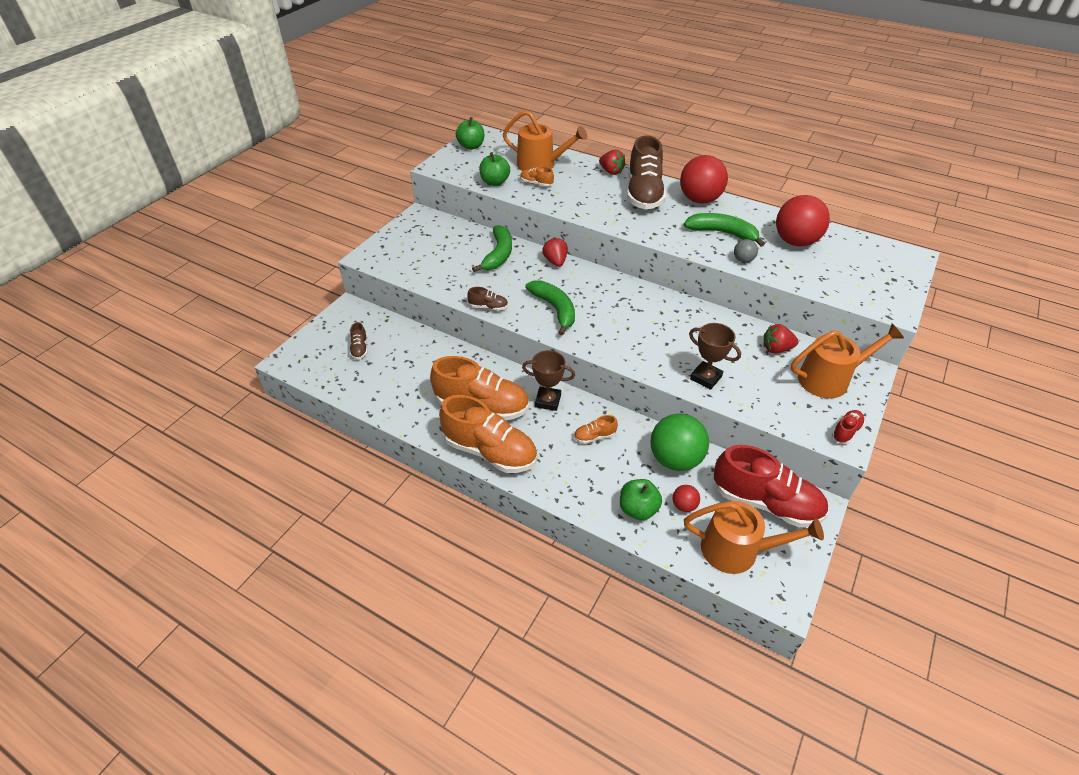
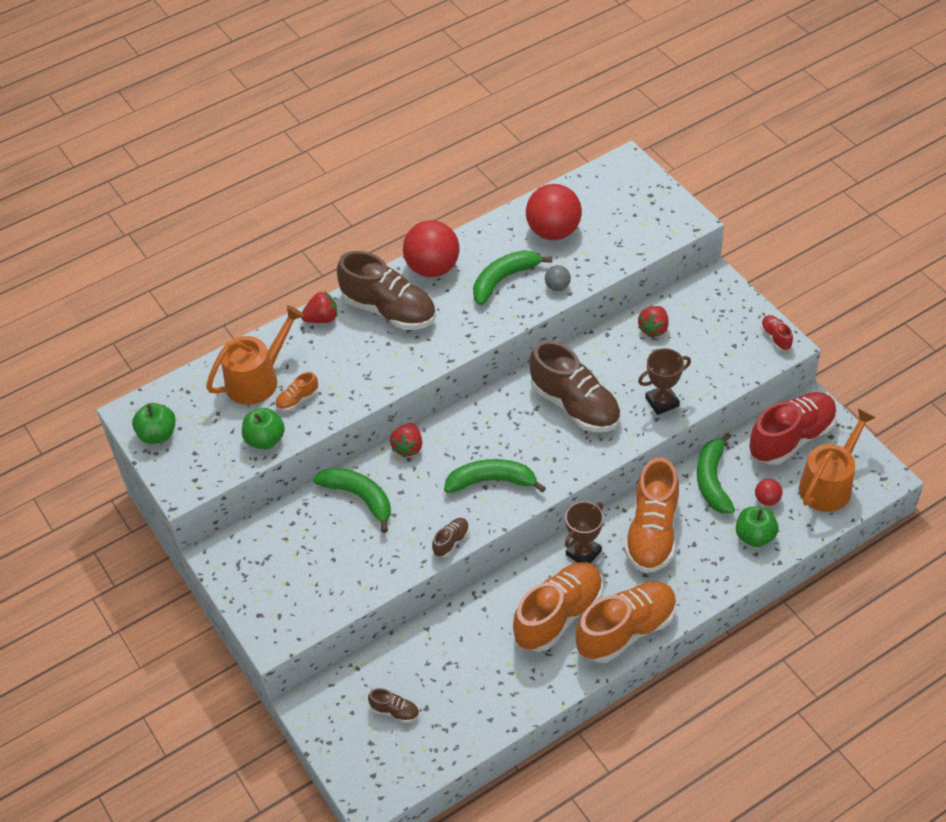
camera: 60 degrees left, 5 degrees up
red strawberry [542,237,568,267] -> red strawberry turned 90 degrees counterclockwise [390,423,422,458]
orange shoe [574,415,618,444] -> orange shoe [624,457,679,573], size x2.32
green ball [651,414,709,471] -> green banana [697,433,735,514]
orange watering can [791,324,904,399] -> none
none -> brown shoe [529,341,621,432]

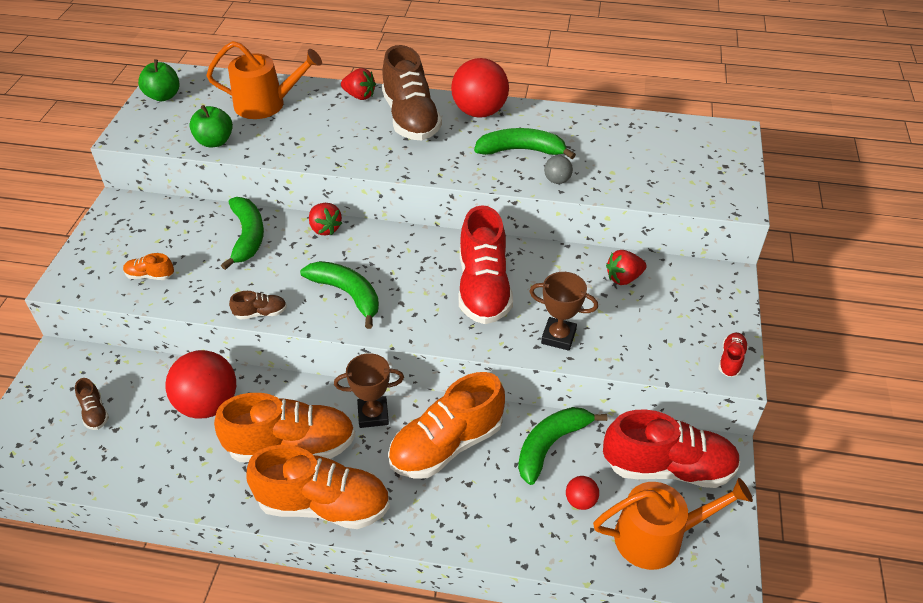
camera: 40 degrees right, 5 degrees down
orange shoe [275,372,318,411] -> orange shoe moved to [123,253,174,280]
red strawberry [390,423,422,458] -> red strawberry turned 90 degrees counterclockwise [309,203,342,235]
red ball [526,184,582,240] -> red ball moved to [165,350,236,418]
brown shoe [529,341,621,432] -> red shoe [459,205,513,324]
green apple [736,506,779,547] -> none

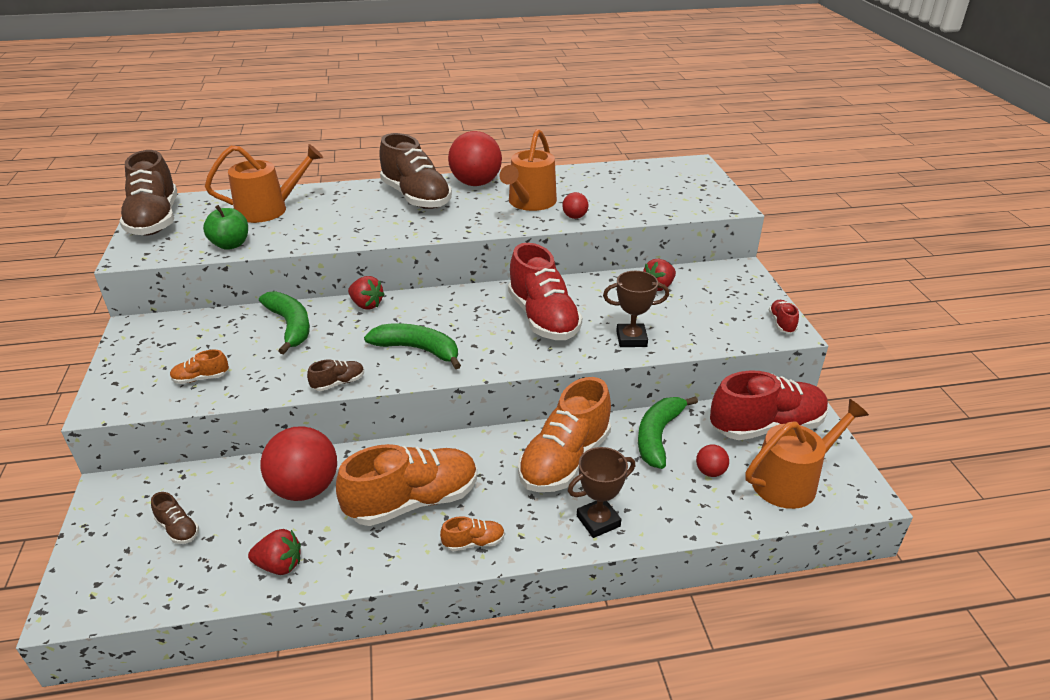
camera: 20 degrees left, 10 degrees down
green apple [138,59,179,101] -> brown shoe [119,150,177,235]
orange shoe [246,445,390,529] -> orange shoe [440,516,505,551], size x0.43
brown trophy [334,353,404,428] -> brown trophy moved to [568,447,635,538]
red strawberry [341,68,376,100] -> red strawberry moved to [248,529,301,575]
green banana [474,128,576,159] -> orange watering can [499,129,557,211]
grey ball [544,155,573,184] -> red ball [562,192,588,219]

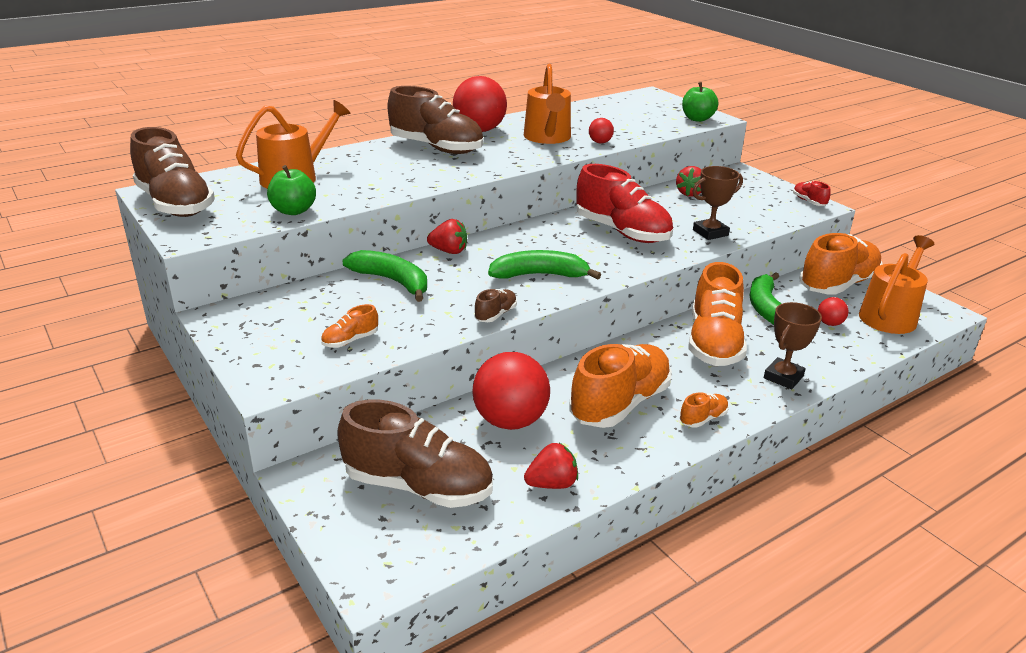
camera: 25 degrees left, 5 degrees down
brown shoe [151,492,199,544] -> brown shoe [337,399,493,508], size x2.32
red shoe [710,371,829,440] -> orange shoe [799,233,883,294]
none -> green apple [682,82,718,122]

